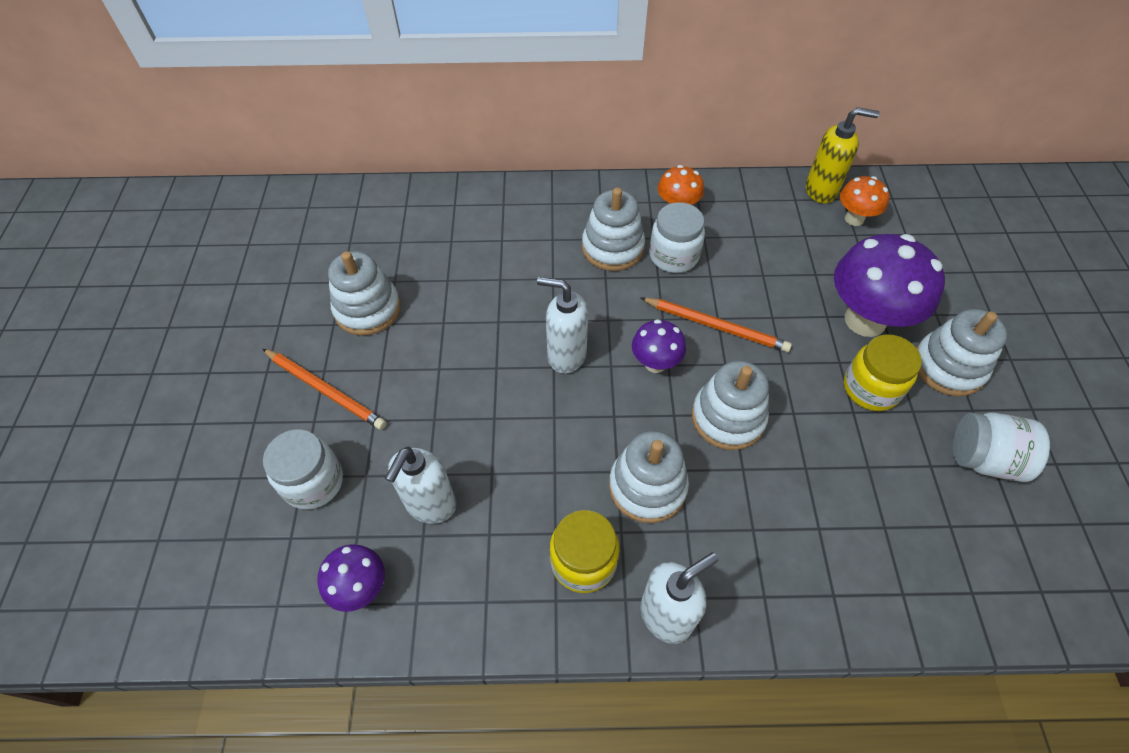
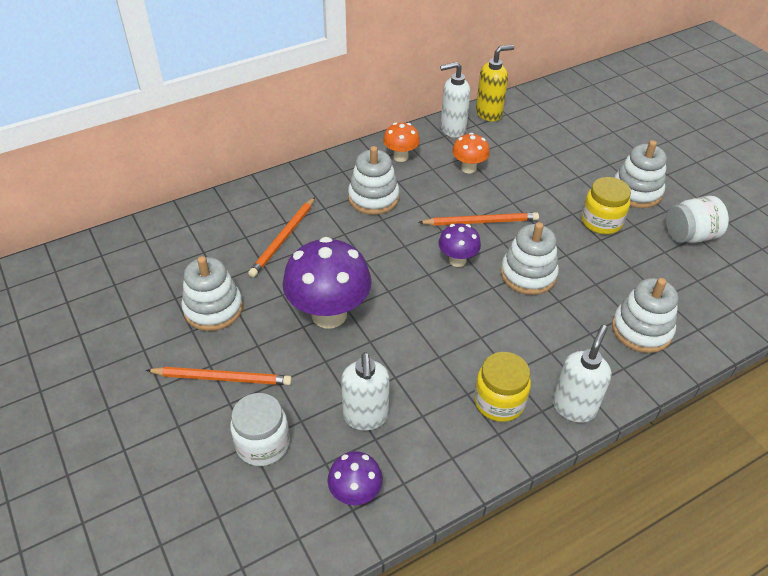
camera: 30 degrees left, 10 degrees down
white soap dispenser [537,277,588,374] -> white soap dispenser moved to [440,62,470,138]
white stacking toy [609,431,689,523] -> white stacking toy moved to [612,278,678,353]
white jar [649,202,705,273] -> none
purple mushroom [834,234,945,337] -> purple mushroom moved to [282,237,372,328]
orange mushroom [840,176,889,226] -> orange mushroom moved to [452,133,490,174]
none -> orange pencil [248,197,315,277]

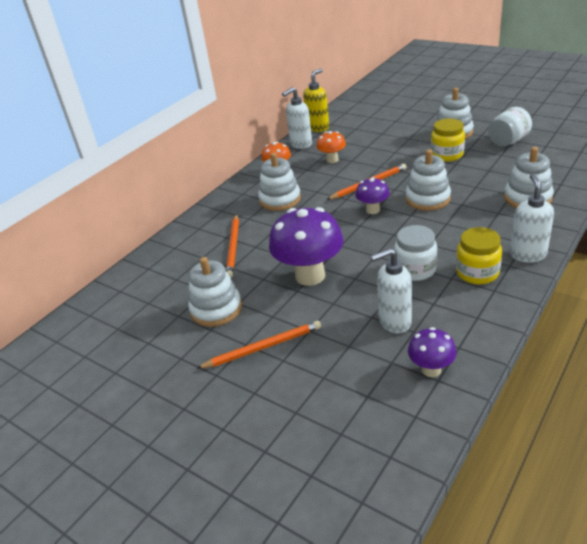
camera: 20 degrees left, 10 degrees down
white jar [230,393,290,466] -> white jar moved to [394,225,437,281]
white soap dispenser [341,352,390,430] -> white soap dispenser turned 105 degrees clockwise [371,248,412,333]

